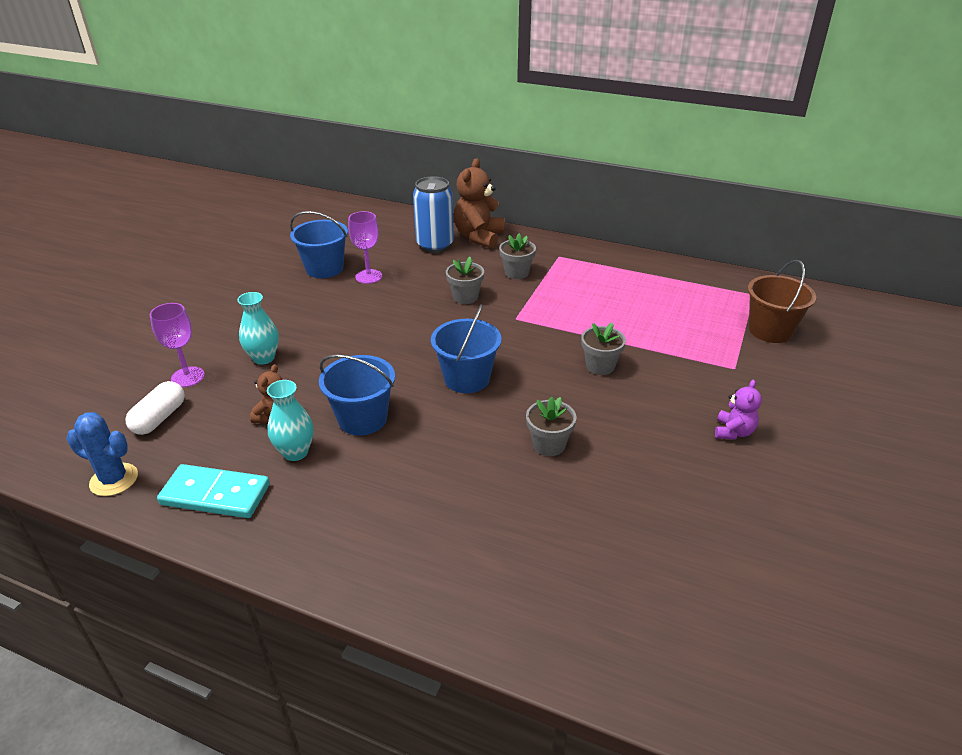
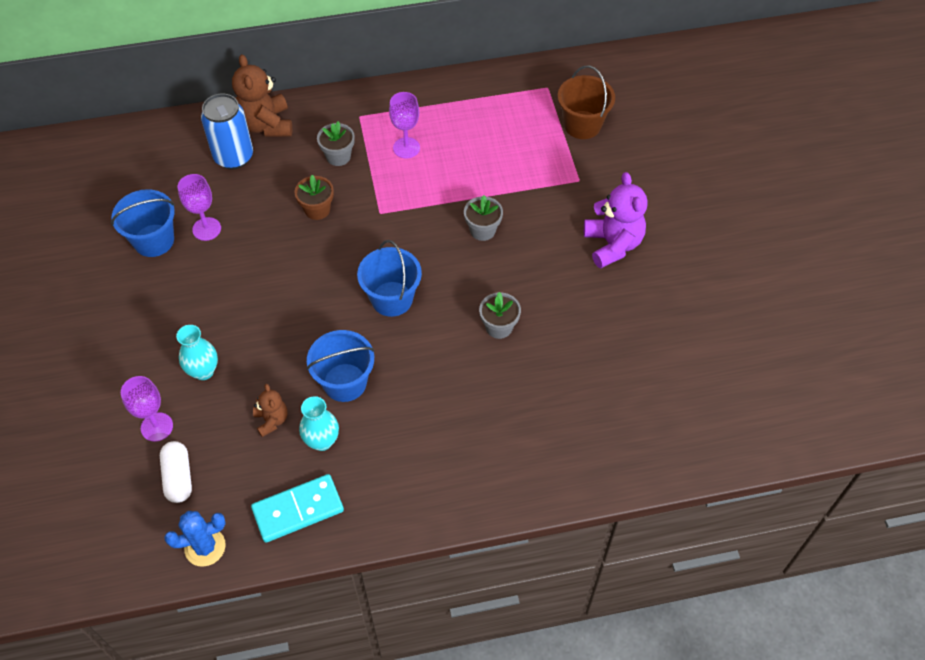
camera: 35 degrees left, 20 degrees up
grey flower pot [446,257,484,304] -> brown flower pot [294,175,334,220]
purple teddy bear [715,380,762,440] -> purple teddy bear [584,172,648,268], size x1.83
none -> purple goblet [389,92,420,159]

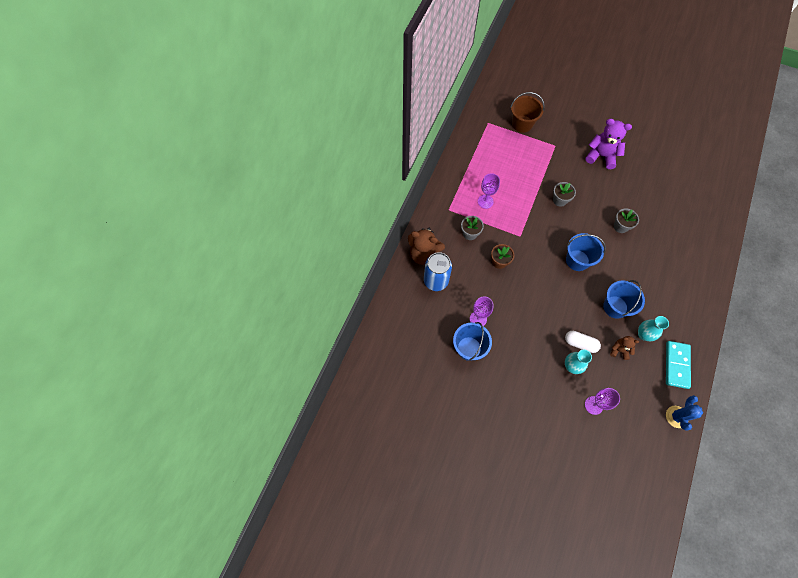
camera: 55 degrees left, 10 degrees up
white capsule [160,441,192,503] -> white capsule moved to [565,331,601,353]

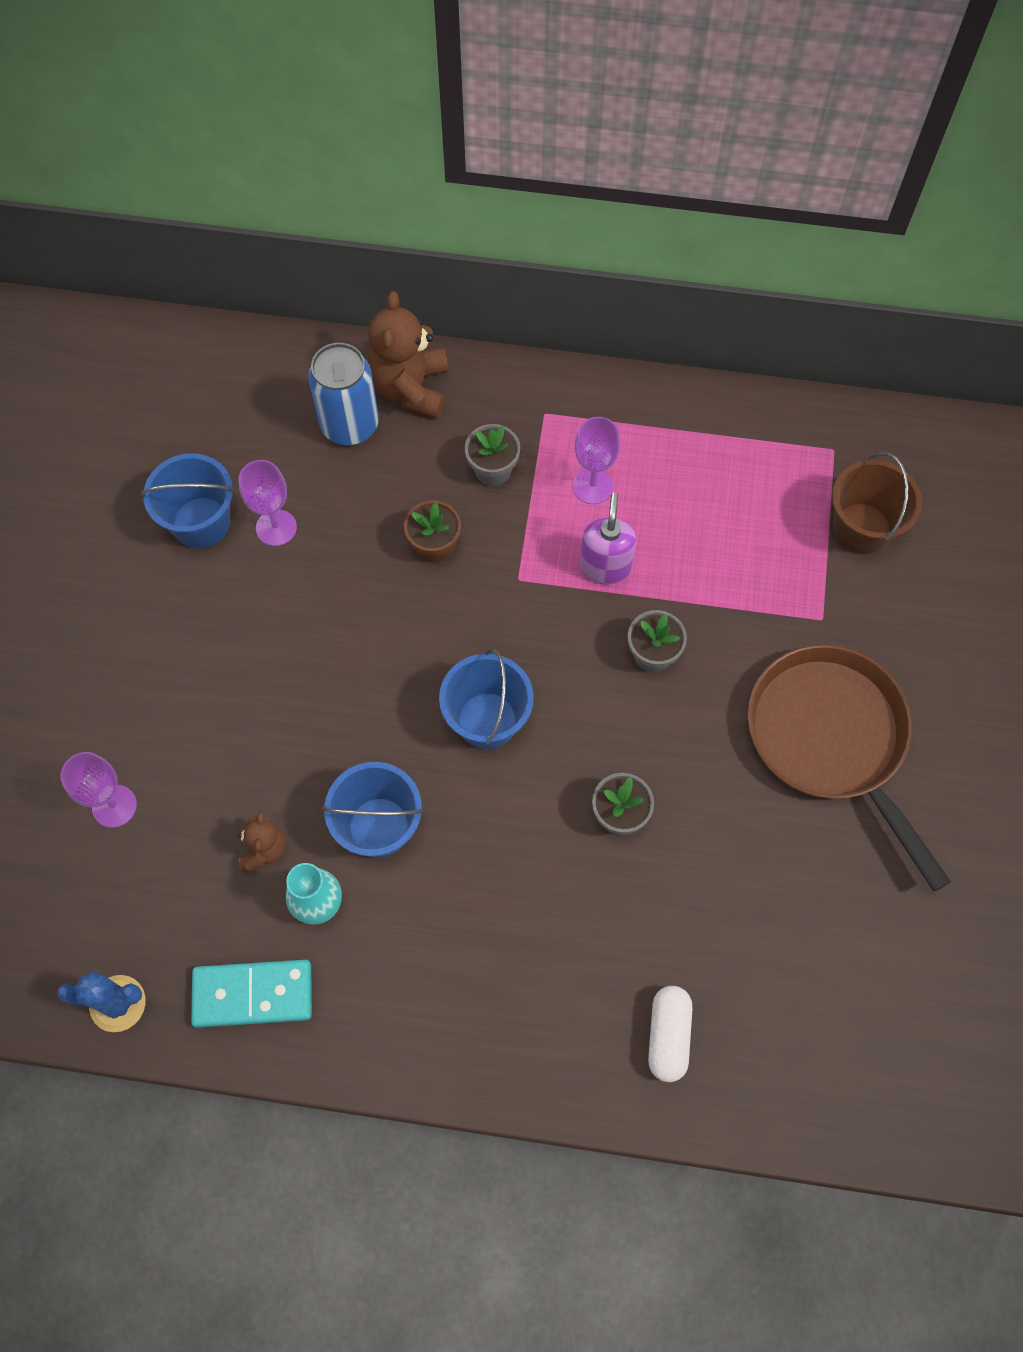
camera: 75 degrees right, 0 degrees up
white capsule [565,331,601,353] -> white capsule moved to [648,986,693,1082]
turquoise vase [565,350,592,374] -> none
purple teddy bear [585,119,632,169] -> brown pan [748,644,951,892]
none -> purple soap dispenser [580,492,636,585]

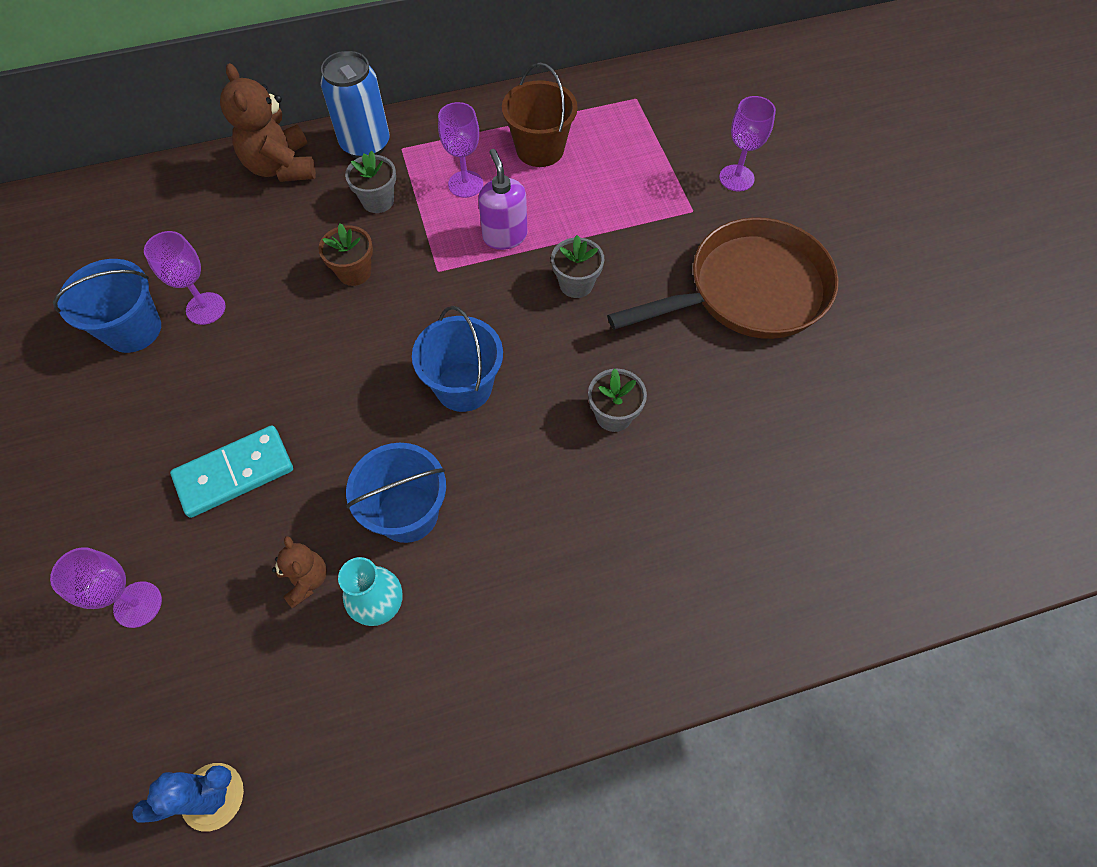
camera: 25 degrees left, 5 degrees down
turquoise domino [191,960,312,1028] -> turquoise domino moved to [170,426,293,518]
blue can [308,343,379,446] -> blue can moved to [321,51,390,158]
white capsule [648,986,693,1082] -> none
brown pan [748,644,951,892] -> brown pan turned 120 degrees clockwise [607,217,839,339]
brown bucket [832,452,922,554] -> brown bucket moved to [502,63,578,167]
none -> purple goblet [719,96,776,191]

